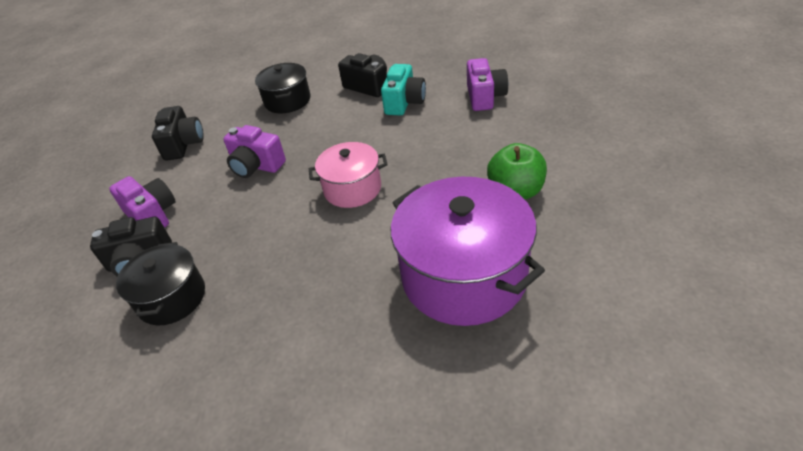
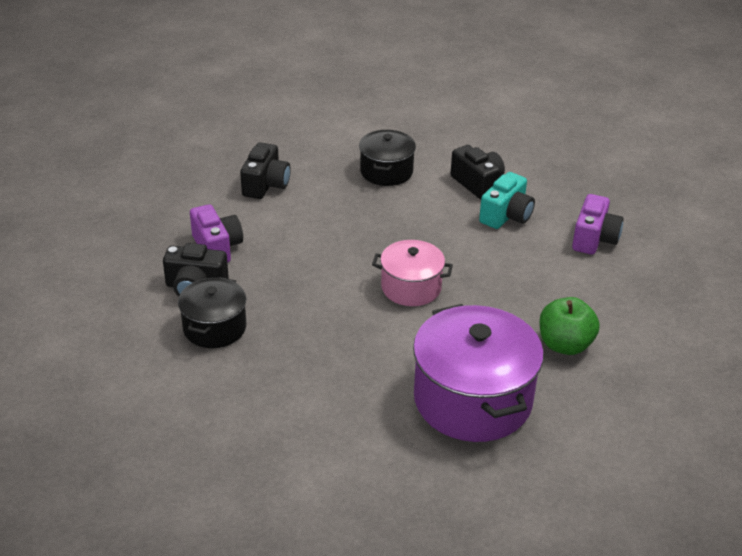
camera: 15 degrees right, 5 degrees down
purple camera [223,125,286,178] -> none

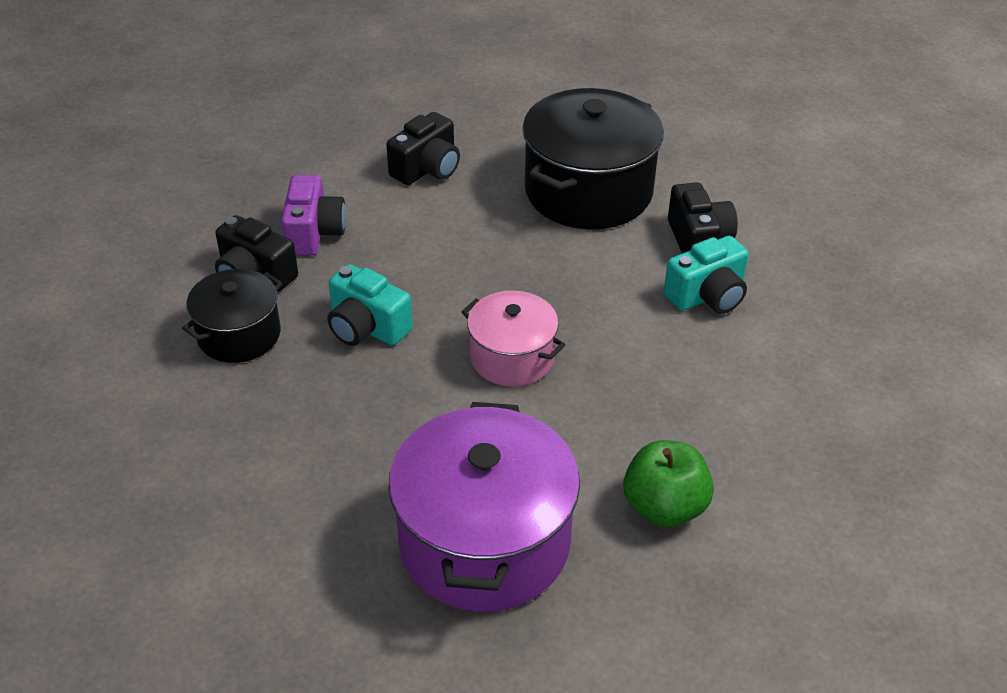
camera: 25 degrees right, 5 degrees up
black pot [359,130,416,186] -> black pot [522,88,664,229], size x1.76
purple camera [572,194,624,255] -> none
none -> turquoise camera [328,264,412,346]

